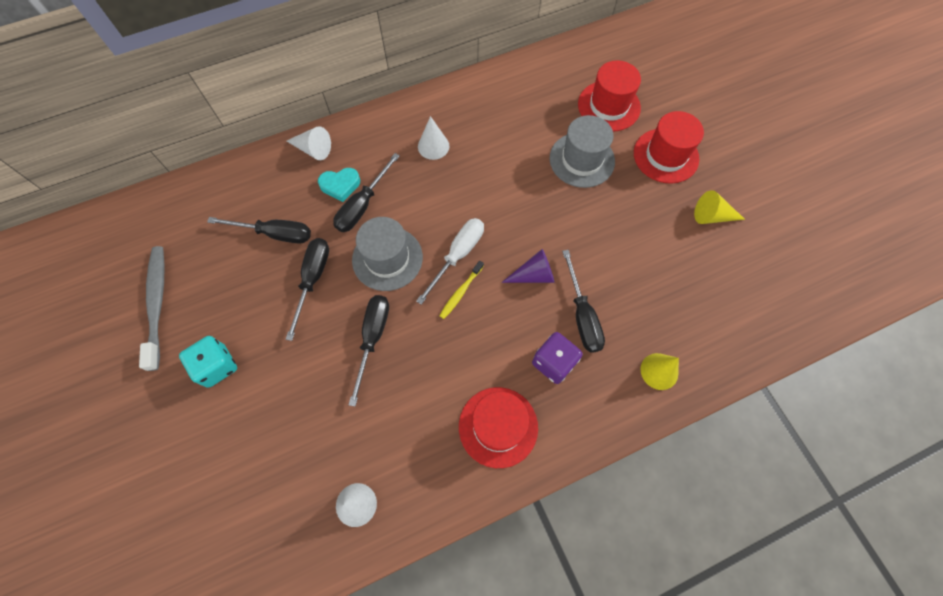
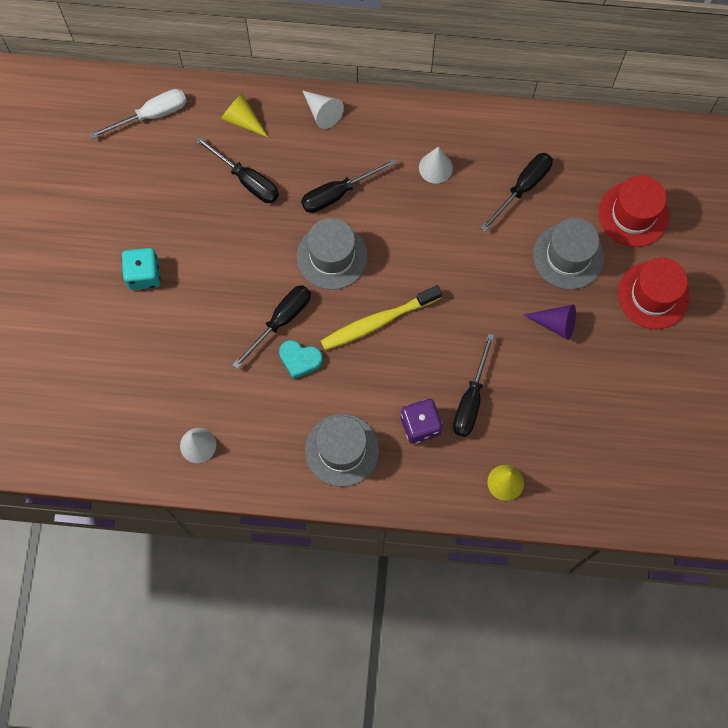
camera: 30 degrees right, 5 degrees up
grey toothbrush [139,246,165,371] -> none
black screwdriver [286,238,329,341] -> black screwdriver moved to [481,153,553,232]
turquoise heart [318,168,360,202] -> turquoise heart moved to [279,340,323,379]
white screwdriver [416,218,484,305] -> white screwdriver moved to [89,89,187,139]
yellow toothbrush [439,261,484,319] -> yellow toothbrush [321,285,442,350], size x1.87
red hat [459,387,538,468] -> grey hat [305,414,379,487]
purple cone [501,249,554,283] -> purple cone moved to [524,304,576,340]
yellow cone [694,190,745,224] -> yellow cone moved to [221,93,268,137]

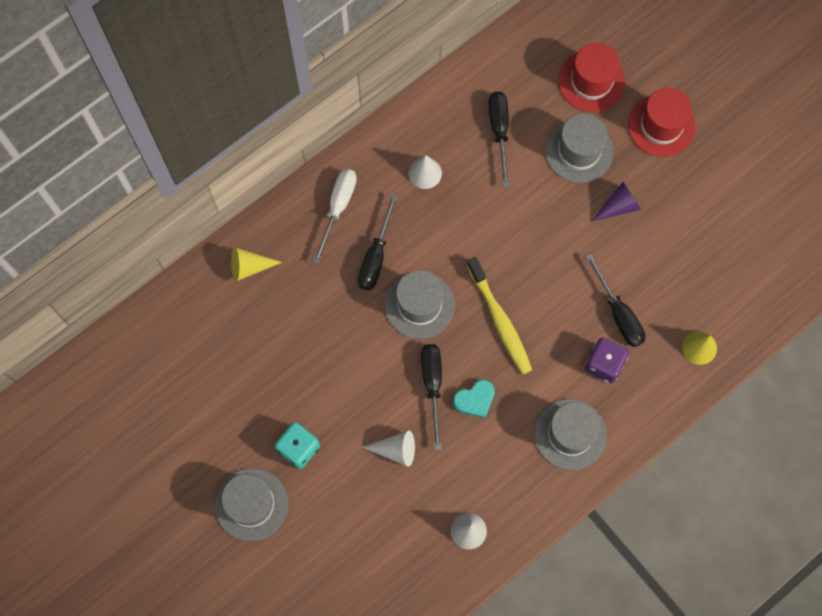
camera: 45 degrees left, 0 degrees up
white screwdriver [89,89,187,139] -> white screwdriver moved to [313,169,357,264]
black screwdriver [195,136,279,203] -> none
white cone [302,90,344,129] -> white cone moved to [362,430,415,467]
yellow toothbrush [321,285,442,350] -> yellow toothbrush turned 45 degrees counterclockwise [467,257,532,375]
none -> grey hat [215,468,288,542]

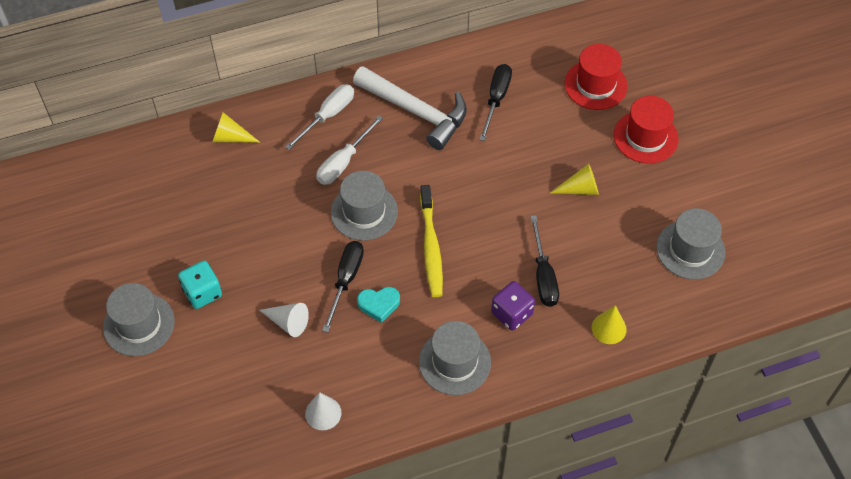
camera: 20 degrees right, 15 degrees down
black screwdriver [358,194,398,290] -> white screwdriver [316,115,383,185]
white cone [408,155,442,189] -> white hammer [353,66,467,150]
grey hat [545,114,613,183] -> grey hat moved to [656,208,725,279]
purple cone [591,182,641,222] -> yellow cone [550,164,599,195]

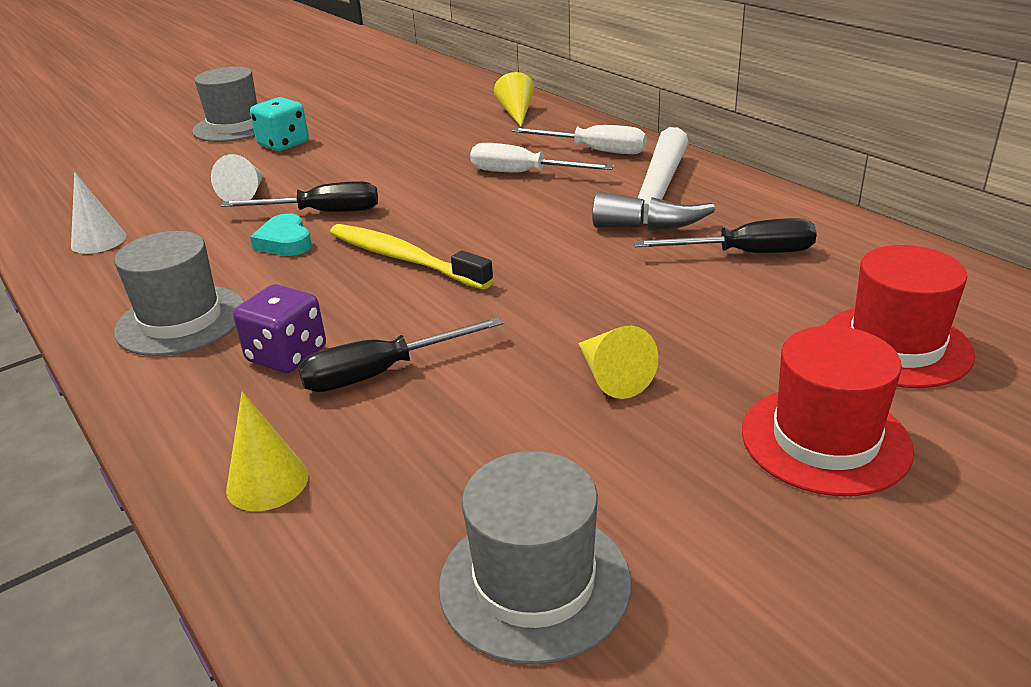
camera: 75 degrees right, 25 degrees down
grey hat [331,171,398,241] -> none
yellow toothbrush [420,185,443,297] -> yellow toothbrush turned 60 degrees clockwise [330,224,494,289]

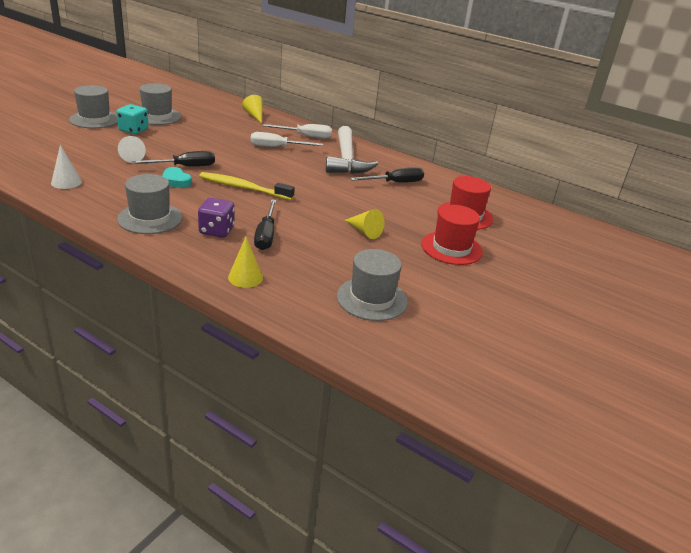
camera: 25 degrees left, 0 degrees up
black screwdriver [298,317,503,392] -> black screwdriver turned 45 degrees counterclockwise [254,200,276,250]
none -> grey hat [140,83,181,125]

